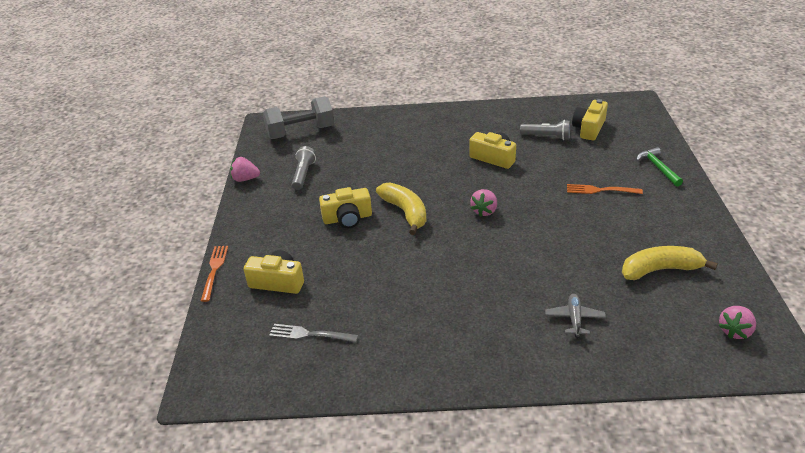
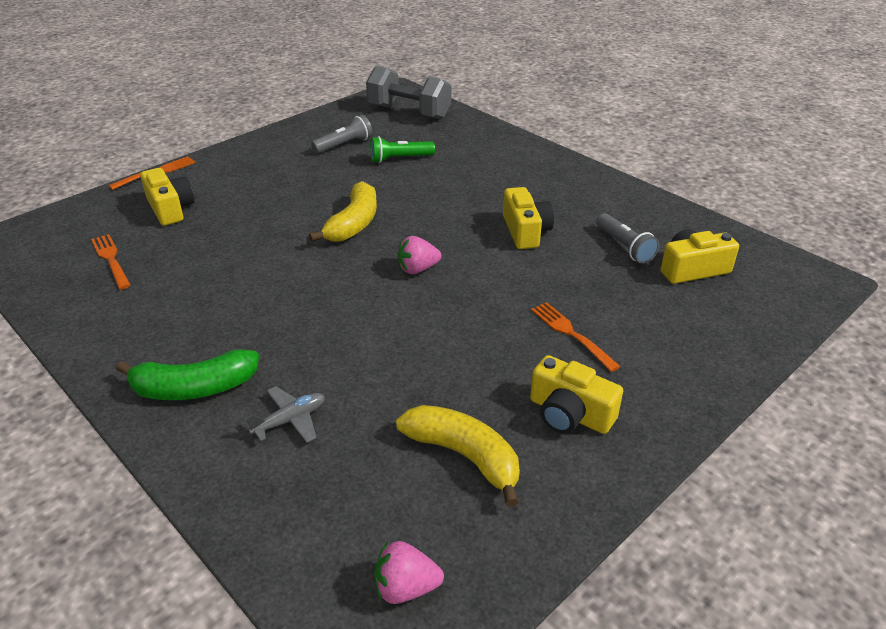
camera: 45 degrees right, 0 degrees up
pink strawberry [230,157,260,182] -> none
grey fork [269,324,358,343] -> orange fork [91,234,131,290]
yellow camera [319,187,372,228] -> yellow camera moved to [530,355,623,434]
green hammer [636,147,683,186] -> none
none -> green banana [116,349,259,400]
none -> green flashlight [370,136,435,163]

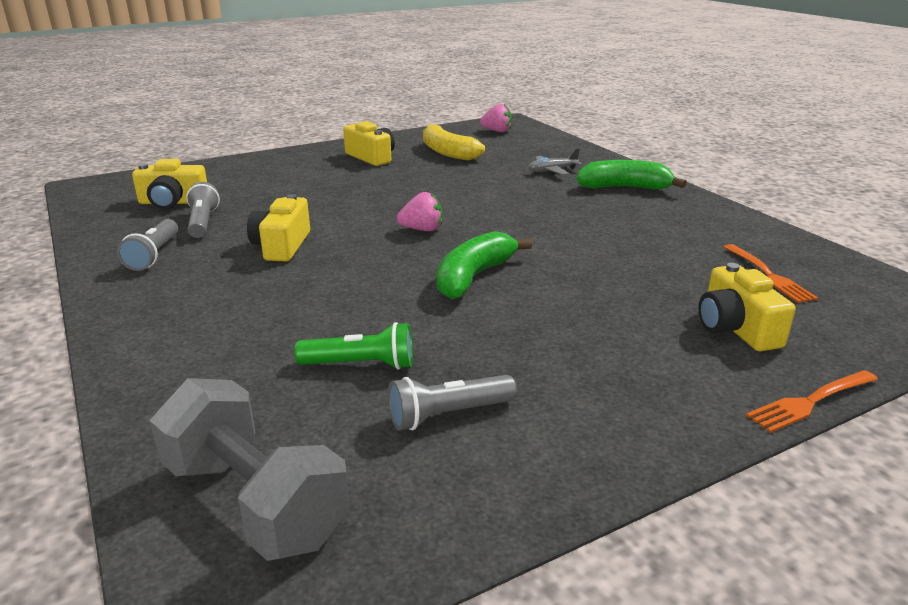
camera: 165 degrees left, 10 degrees down
yellow banana [309,181,377,242] -> green banana [437,231,532,299]
orange fork [531,302,621,372] -> none
none -> grey flashlight [117,219,178,271]

